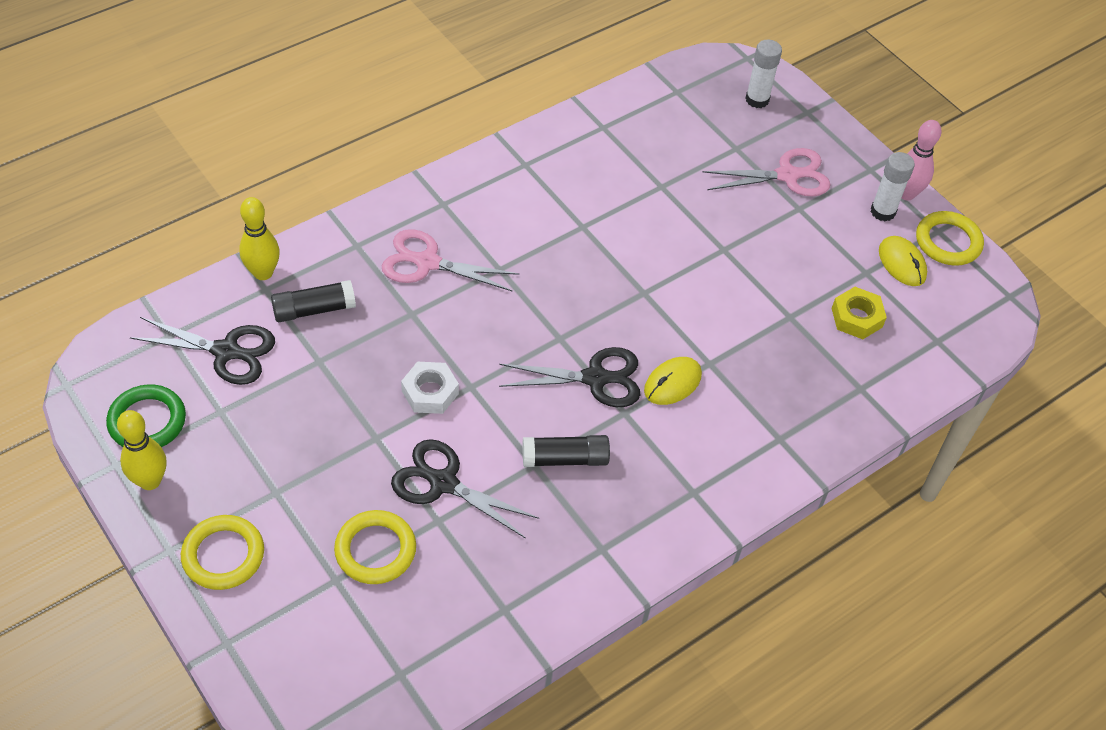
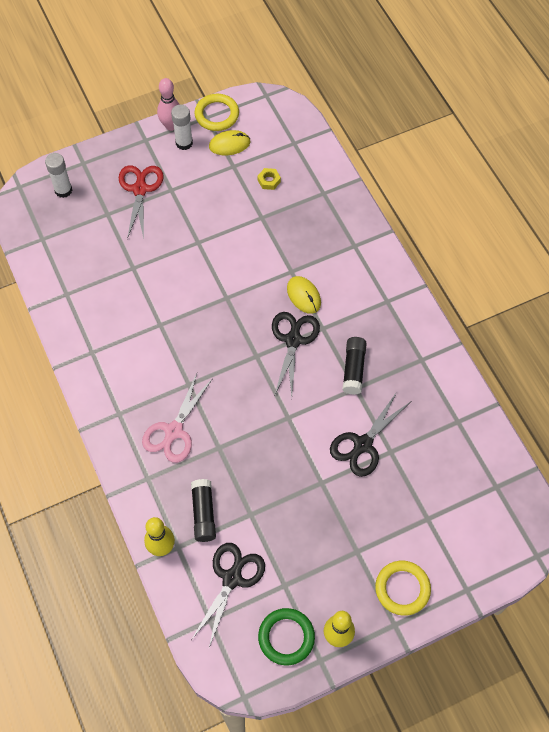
camera: 75 degrees left, 10 degrees up
yellow ring [334,510,416,584] -> none
white nut [401,362,459,414] -> none
pink scissors [703,148,831,197] -> red scissors [119,165,163,239]
yellow nut [832,287,887,339] -> yellow nut [258,168,281,190], size x0.66

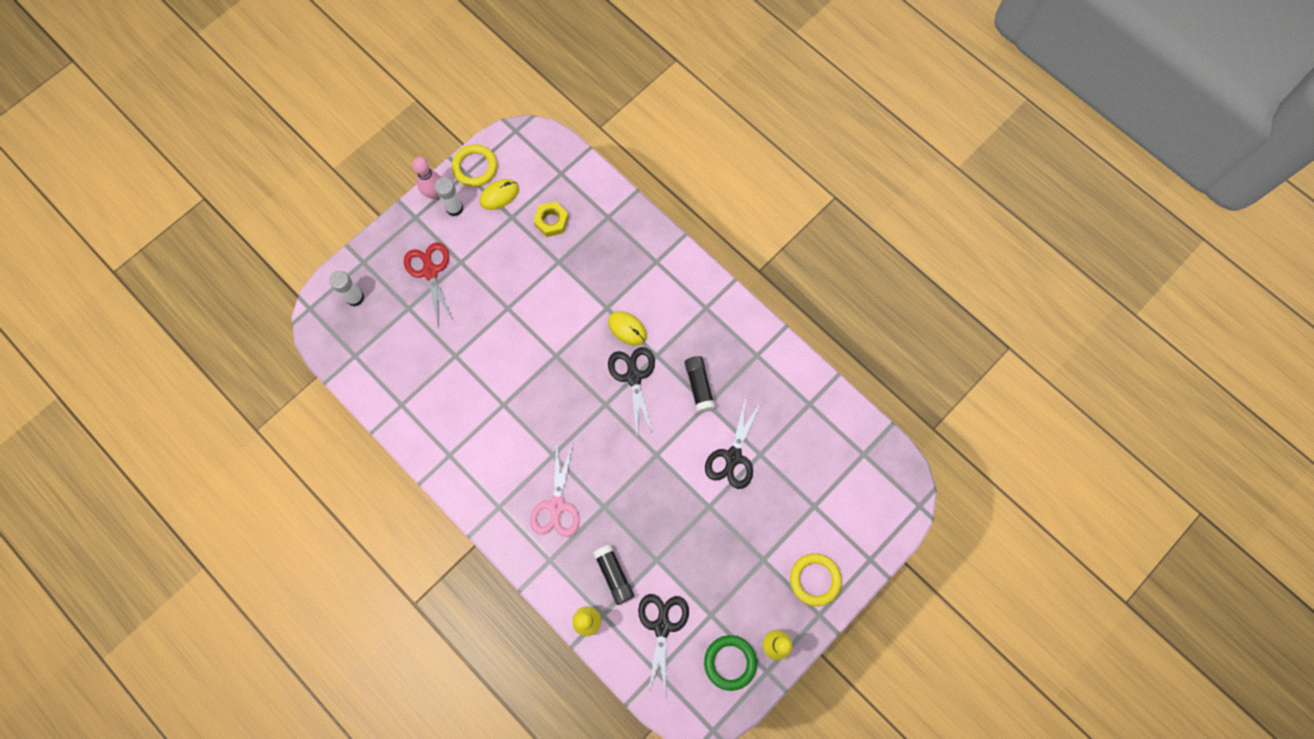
camera: 20 degrees left, 10 degrees up
yellow nut [258,168,281,190] -> yellow nut [533,201,569,237], size x1.50

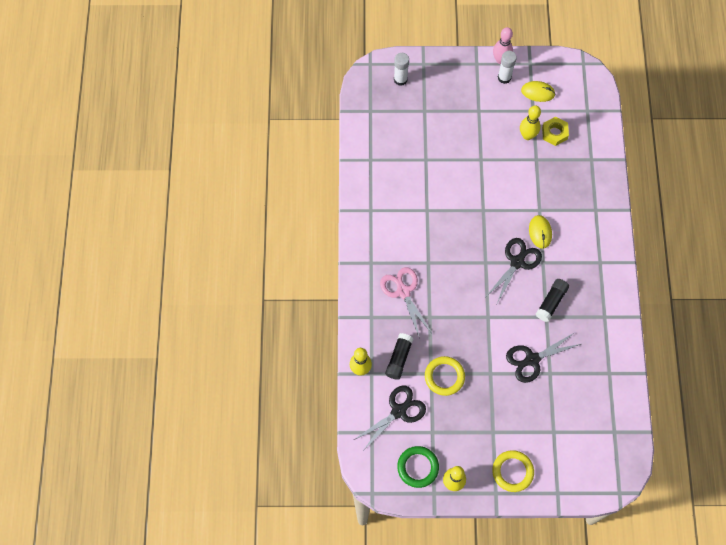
camera: 45 degrees right, 5 degrees down
red scissors [404,243,454,325] -> none
yellow ring [452,144,497,187] -> yellow ring moved to [425,356,465,396]
pink scissors [530,440,580,537] -> pink scissors turned 105 degrees clockwise [380,267,431,339]
none -> yellow bowling pin [520,105,541,140]

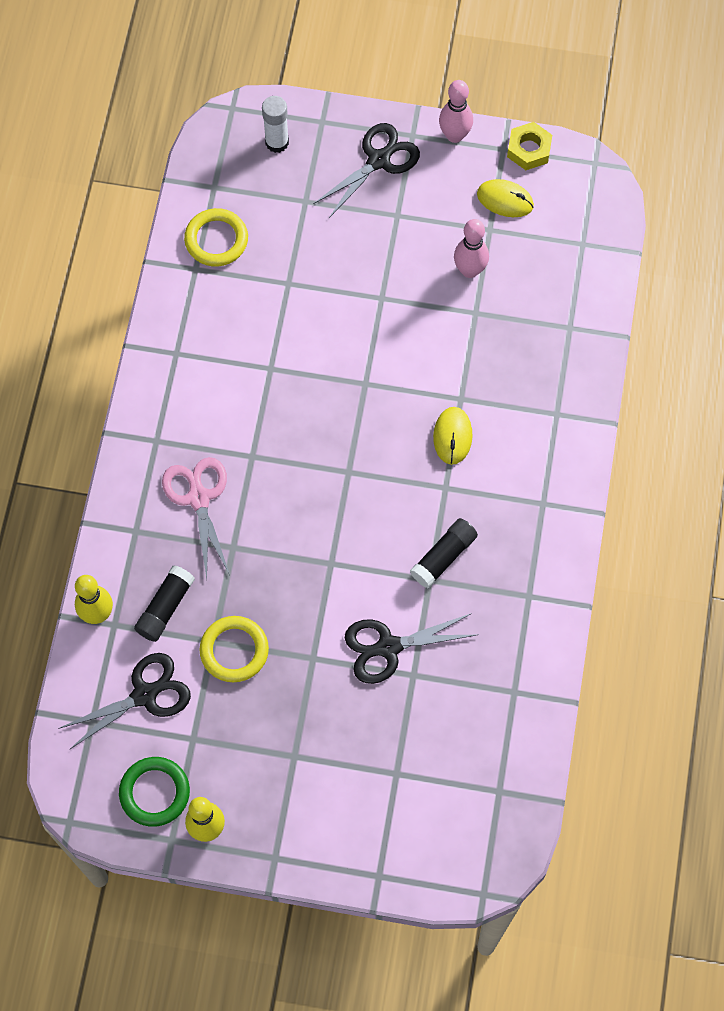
camera: 10 degrees right, 0 degrees up
black scissors [487,238,542,303] -> black scissors moved to [313,123,420,218]
yellow ring [492,450,534,492] -> yellow ring moved to [184,208,248,267]
white glue stick [498,51,517,84] -> none
yellow bowling pin [520,105,541,140] -> pink bowling pin [454,219,489,278]
yellow nut [542,117,569,146] -> yellow nut moved to [507,122,552,170]

